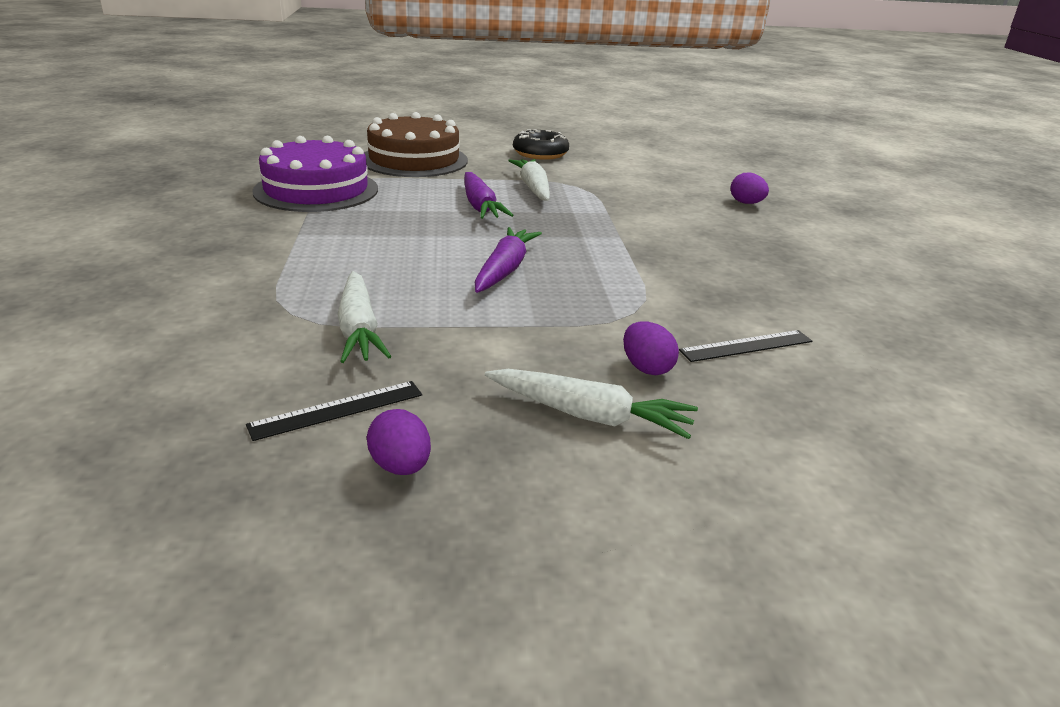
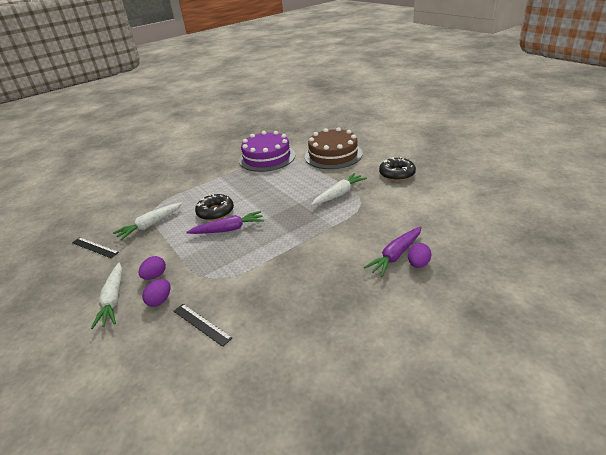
camera: 65 degrees right, 5 degrees up
purple egg [367,409,431,475] -> purple egg moved to [138,256,166,280]
purple carrot [464,172,513,219] -> purple carrot moved to [364,226,422,277]
none -> black donut [195,194,234,221]

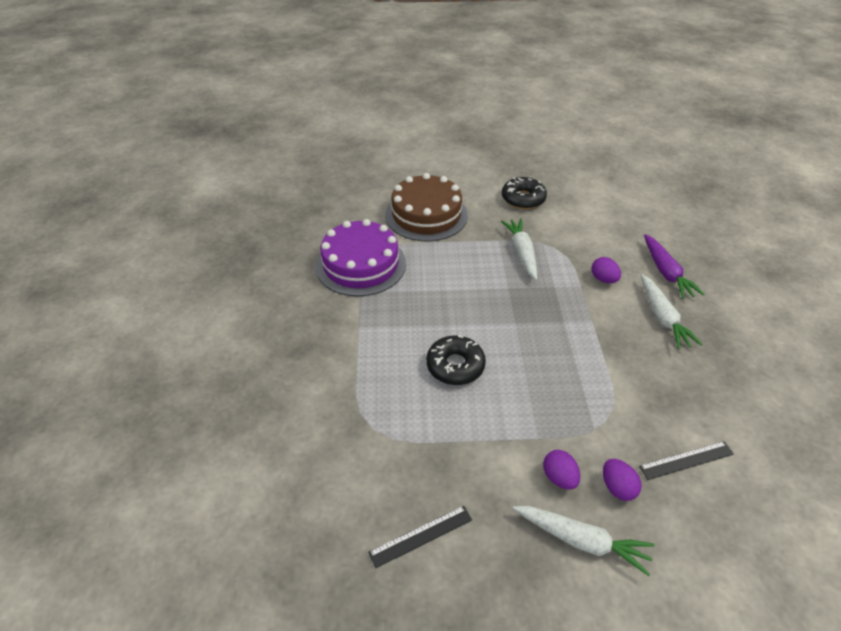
camera: 60 degrees left, 10 degrees up
white carrot [113,202,183,240] -> white carrot moved to [641,274,703,350]
purple carrot [187,211,264,234] -> none
purple egg [408,243,431,268] -> purple egg moved to [591,257,621,283]

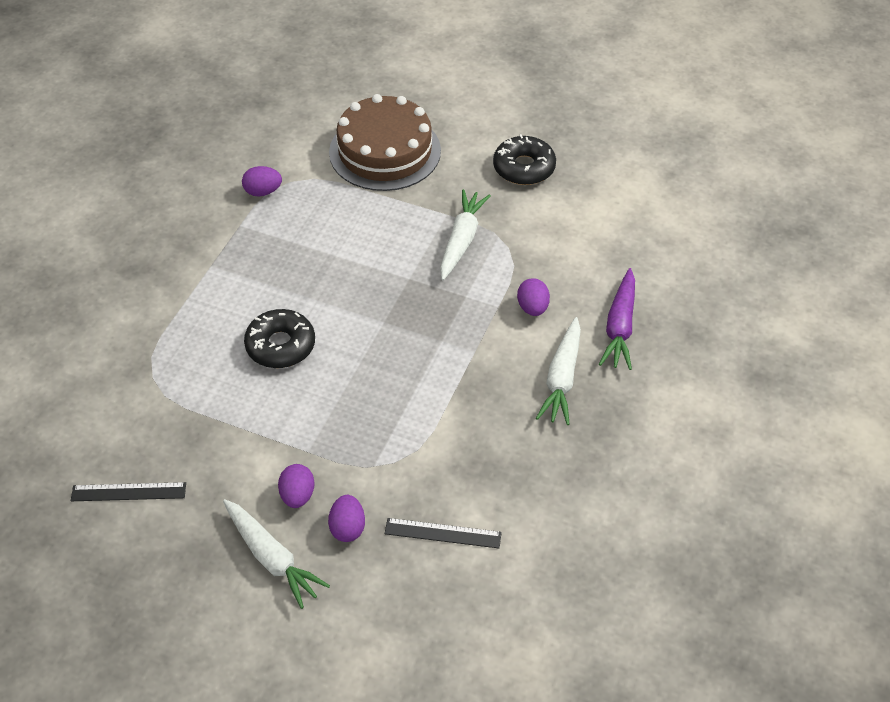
camera: 25 degrees right, 5 degrees up
purple cake [316,219,406,297] -> purple egg [242,166,282,196]

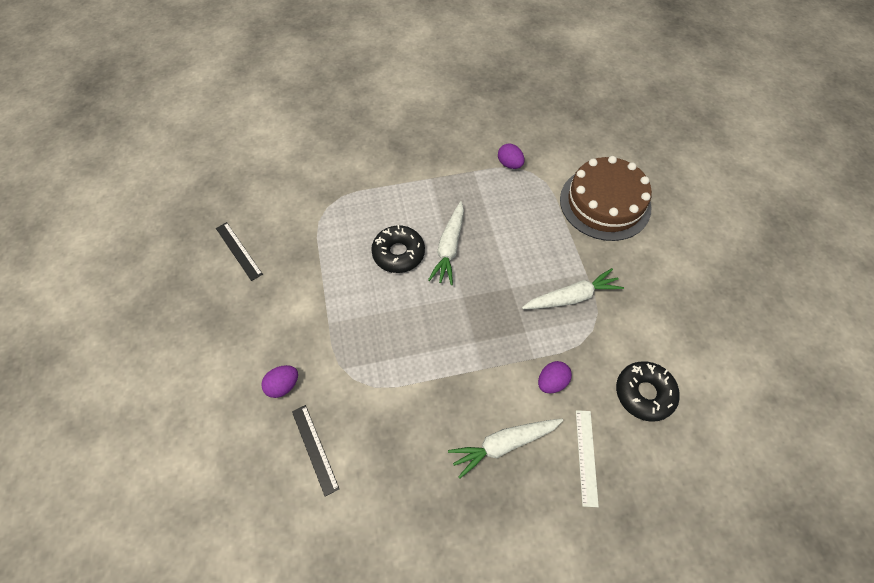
camera: 55 degrees right, 10 degrees up
white carrot [223,499,330,609] -> white carrot moved to [428,201,464,285]
purple egg [278,464,315,508] -> none
black donut [493,134,556,185] -> black donut moved to [616,361,680,422]
purple carrot [599,268,635,370] -> white ruler [576,410,599,507]

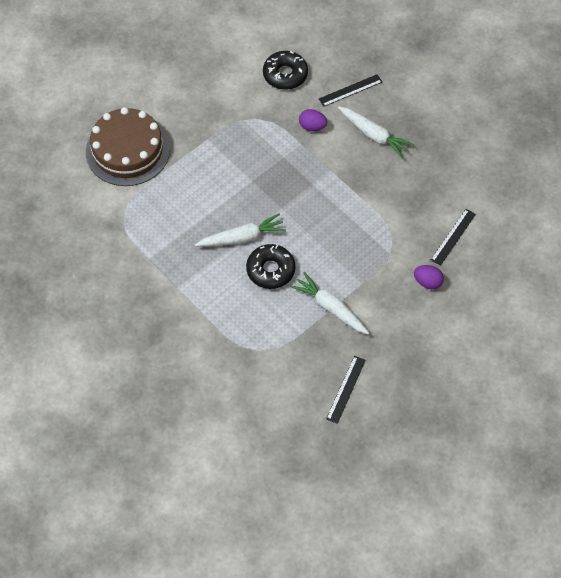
camera: 120 degrees left, 0 degrees up
purple egg [498,144,525,169] -> none
white carrot [522,268,624,309] -> white carrot moved to [290,272,370,335]
white ruler [576,410,599,507] -> black ruler [319,74,382,107]

